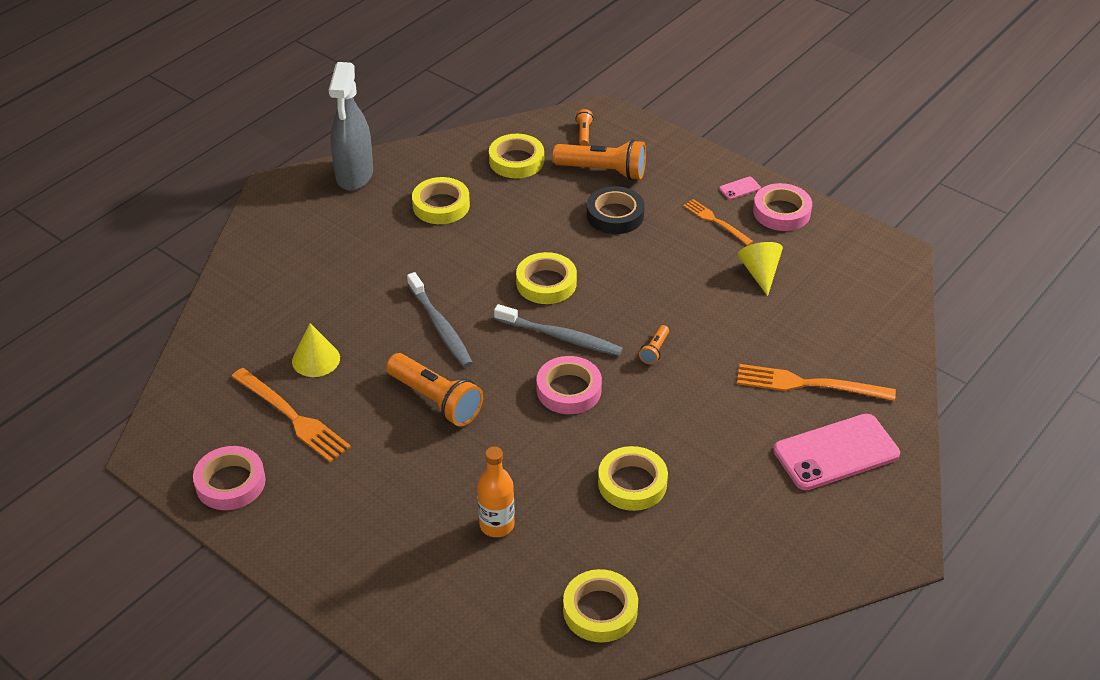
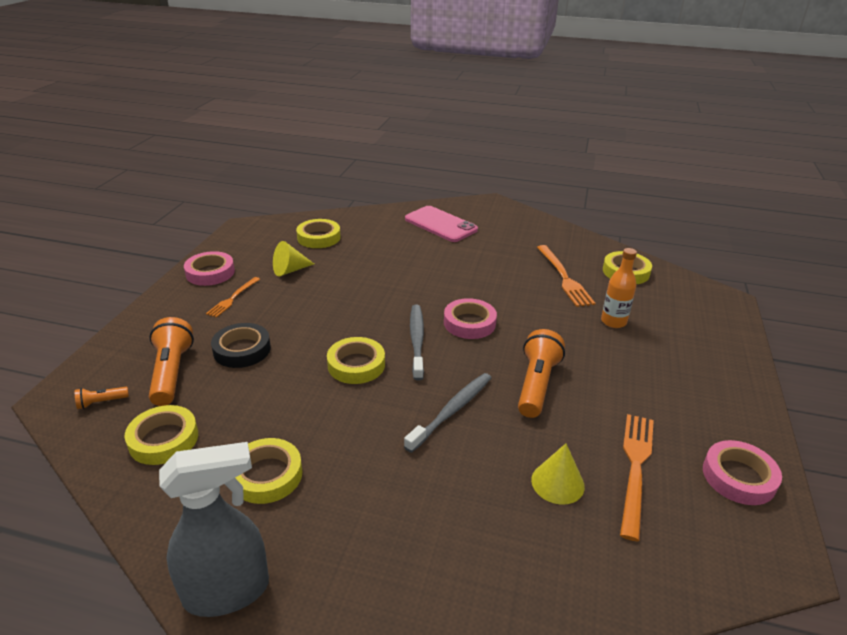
camera: 115 degrees left, 10 degrees down
yellow tape [598,446,668,511] -> yellow tape moved to [296,219,341,248]
orange flashlight [639,325,669,364] -> none
pink phone [719,177,761,200] -> none
orange fork [737,364,896,401] -> orange fork moved to [537,245,595,307]

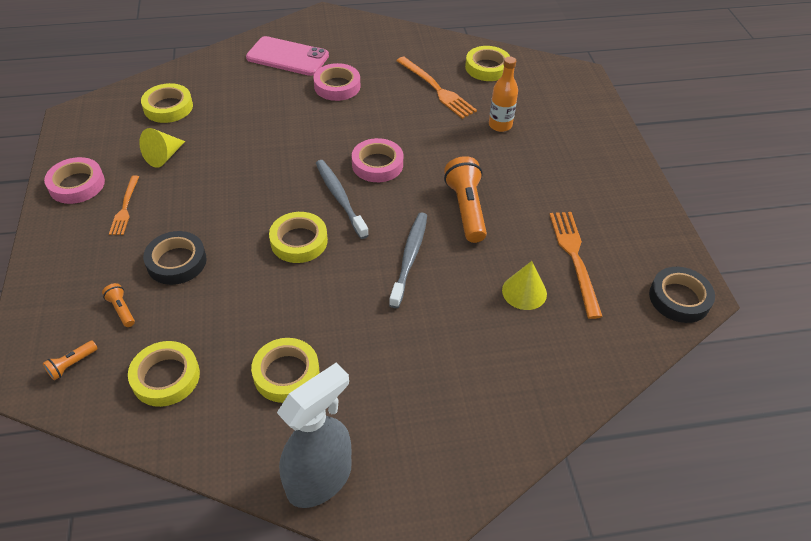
camera: 25 degrees left, 15 degrees up
orange flashlight [149,317,194,406] -> orange flashlight [102,283,135,327], size x0.47
pink tape [703,440,782,505] -> pink tape moved to [313,63,360,101]
none -> black tape [649,267,715,323]

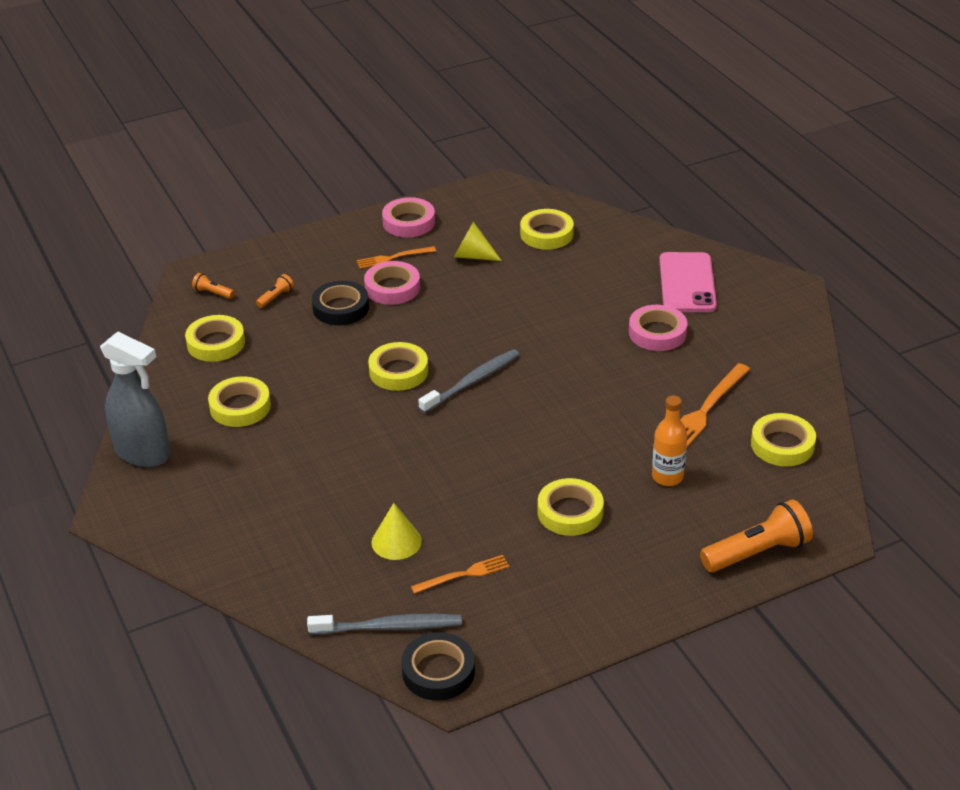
camera: 75 degrees right, 10 degrees down
pink tape [352,138,403,182] -> pink tape moved to [364,261,420,305]
grey toothbrush [389,212,427,308] -> grey toothbrush moved to [307,614,462,635]
orange flashlight [444,156,487,243] -> orange flashlight moved to [700,500,813,572]
orange fork [549,212,603,319] -> orange fork [411,555,509,594], size x0.62
none -> yellow tape [538,478,604,536]

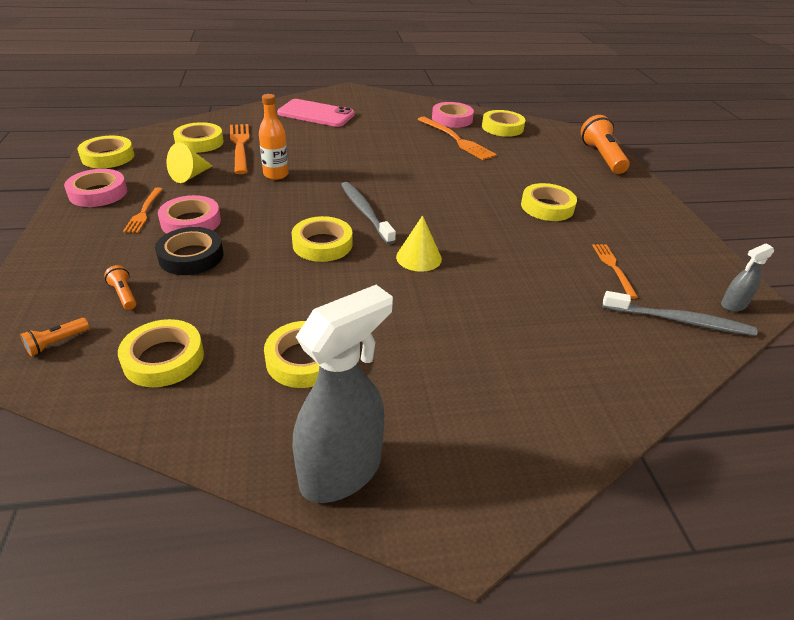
camera: 75 degrees left, 0 degrees up
grey toothbrush [307,614,462,635] -> grey toothbrush turned 90 degrees clockwise [602,291,757,336]
yellow cone [371,503,422,560] -> yellow cone moved to [396,215,442,272]
black tape [401,632,475,700] -> grey spray bottle [721,243,774,312]
pink tape [629,305,688,351] -> pink tape moved to [432,102,474,128]
orange bottle [652,395,687,486] -> orange bottle moved to [259,94,288,180]
none -> yellow tape [78,136,134,168]
none -> orange fork [230,124,250,174]

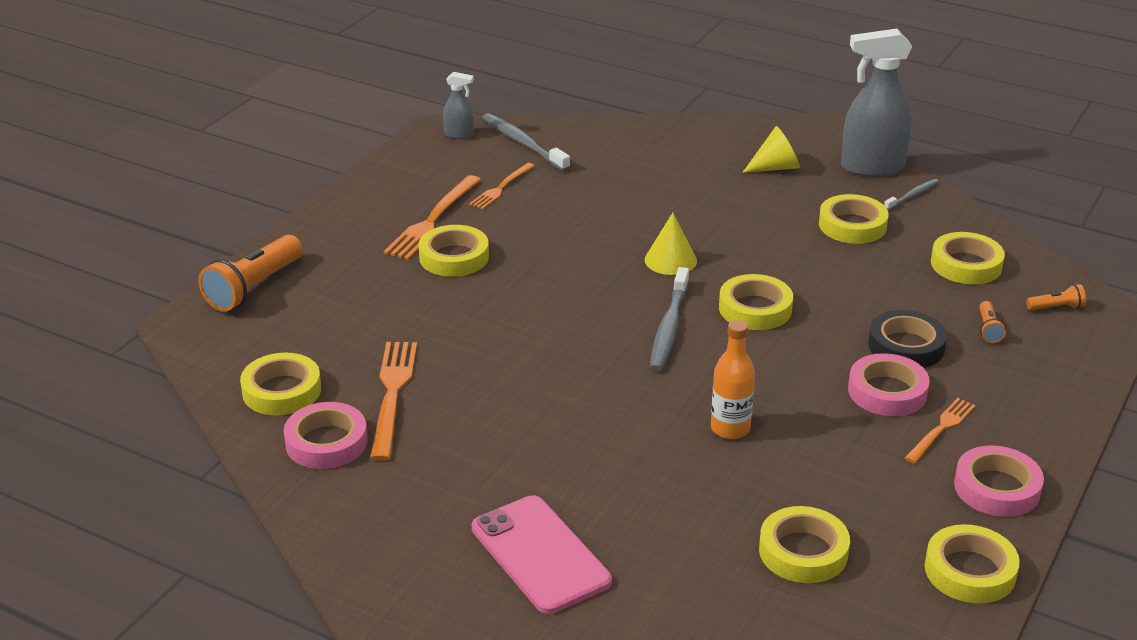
camera: 140 degrees left, 5 degrees down
yellow cone [167,142,212,183] -> yellow cone moved to [742,126,800,173]
orange fork [230,124,250,174] -> orange fork moved to [384,175,481,260]
none -> grey toothbrush [884,179,939,210]

